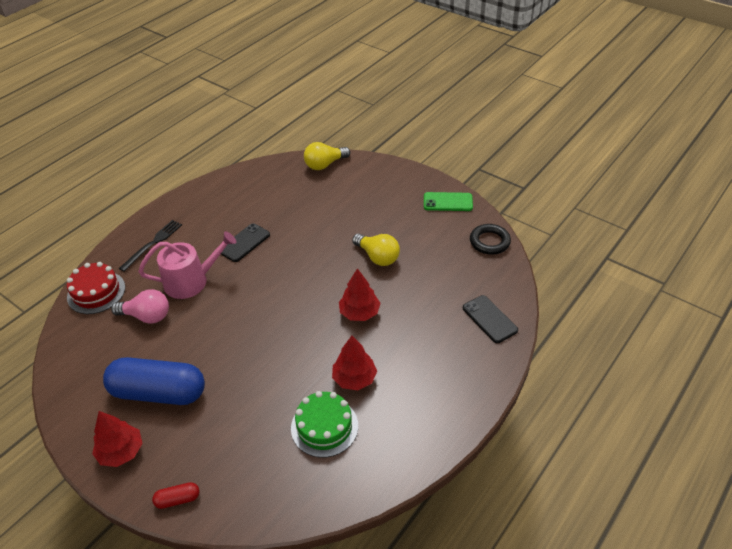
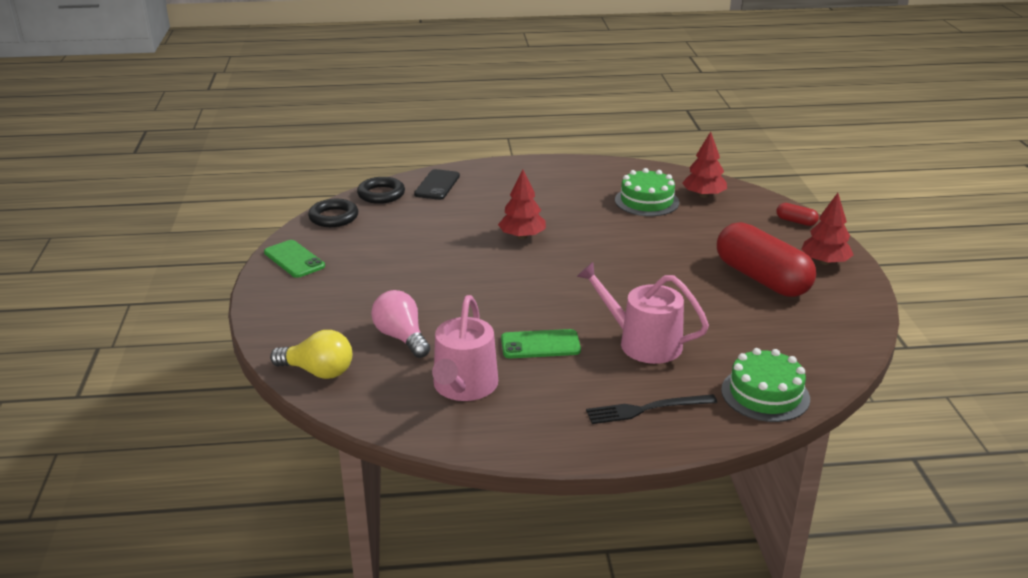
camera: 135 degrees left, 15 degrees down
red cake [67,262,125,314] -> green cake [721,348,810,422]
blue capsule [103,357,205,405] -> red capsule [717,222,816,297]
pink light bulb [111,289,169,324] -> pink light bulb moved to [371,290,430,358]
black phone [221,223,270,262] -> green phone [501,329,581,358]
red tree [332,336,377,390] -> red tree moved to [682,132,727,198]
yellow light bulb [352,234,400,266] -> none
none -> black ring [357,177,405,204]
none -> pink watering can [432,295,498,401]

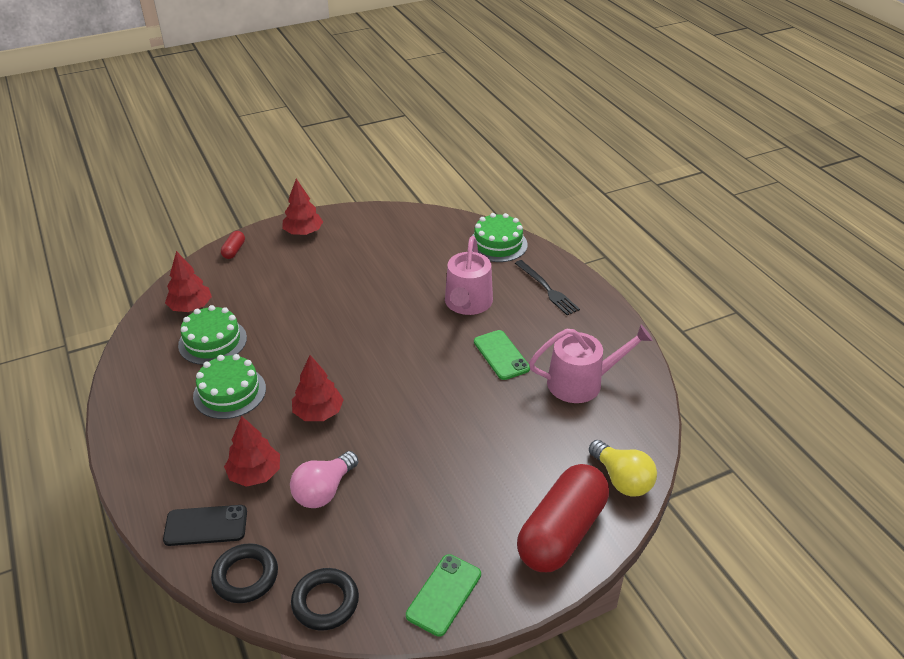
camera: 110 degrees left, 10 degrees up
yellow light bulb [270,330,352,379] -> yellow light bulb turned 150 degrees clockwise [589,440,657,497]
pink light bulb [371,290,430,358] -> pink light bulb moved to [290,451,358,508]
red capsule [717,222,816,297] -> red capsule moved to [517,464,609,572]
none -> green cake [193,354,266,419]
none -> red tree [224,416,280,487]

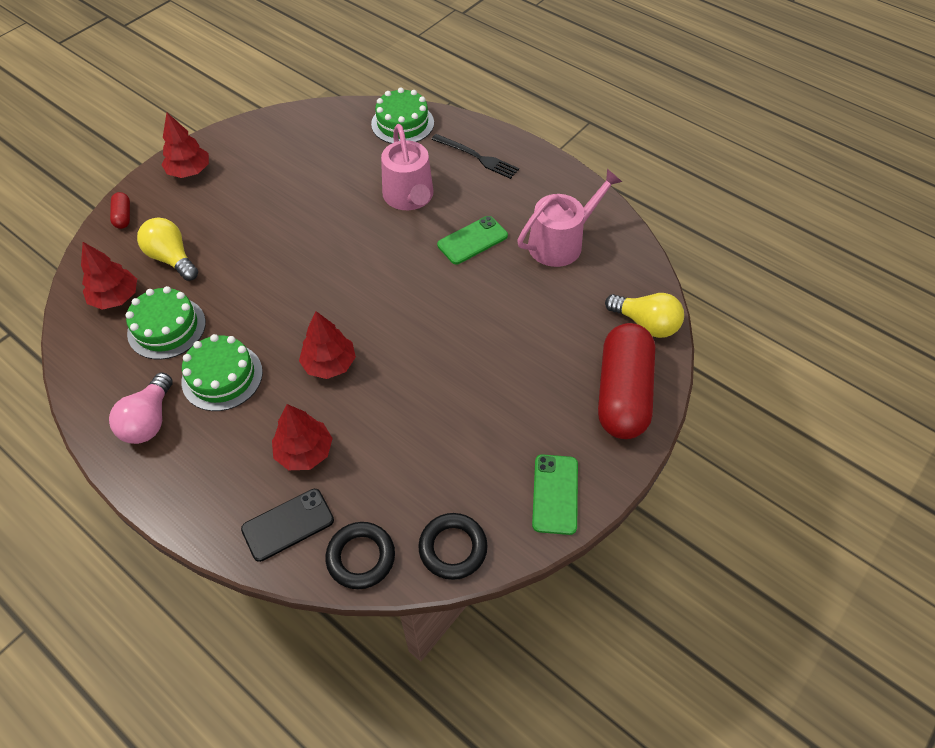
camera: 25 degrees left, 15 degrees up
pink light bulb [290,451,358,508] -> pink light bulb moved to [109,373,173,444]
green phone [474,330,530,380] -> green phone turned 75 degrees counterclockwise [437,216,508,264]
none -> yellow light bulb [137,218,198,281]

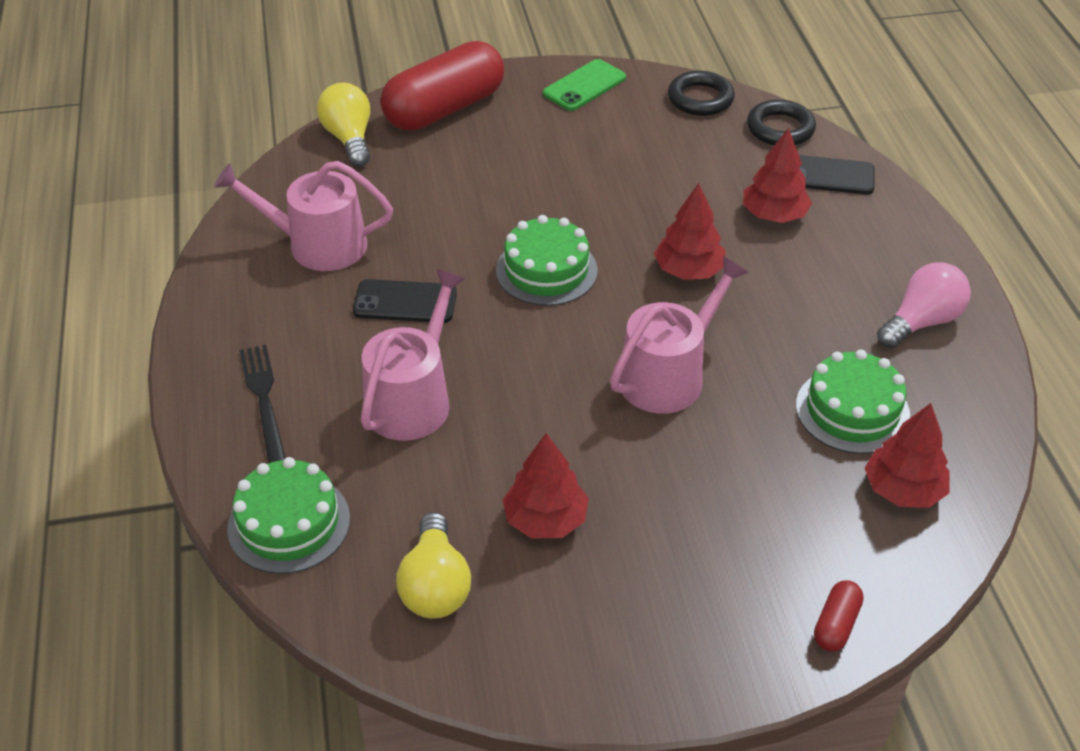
camera: 140 degrees left, 10 degrees down
yellow light bulb [137,218,198,281] -> yellow light bulb moved to [396,512,471,619]
red tree [161,113,209,178] -> red tree moved to [503,433,589,539]
green cake [181,334,263,411] -> green cake moved to [496,215,598,306]
green phone [437,216,508,264] -> black phone [353,279,457,323]
none -> pink watering can [610,256,749,413]

